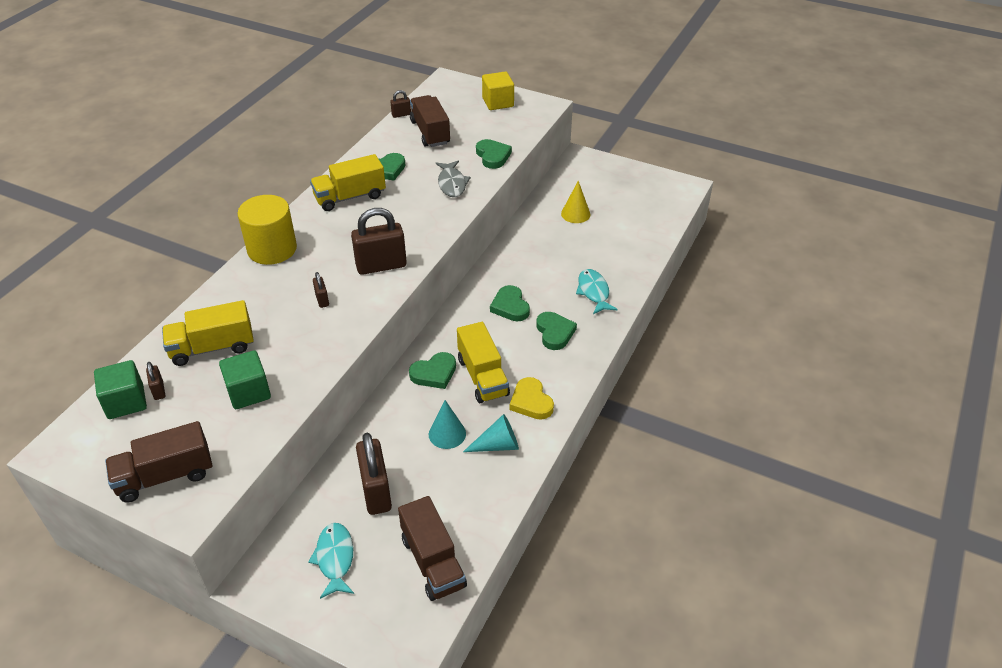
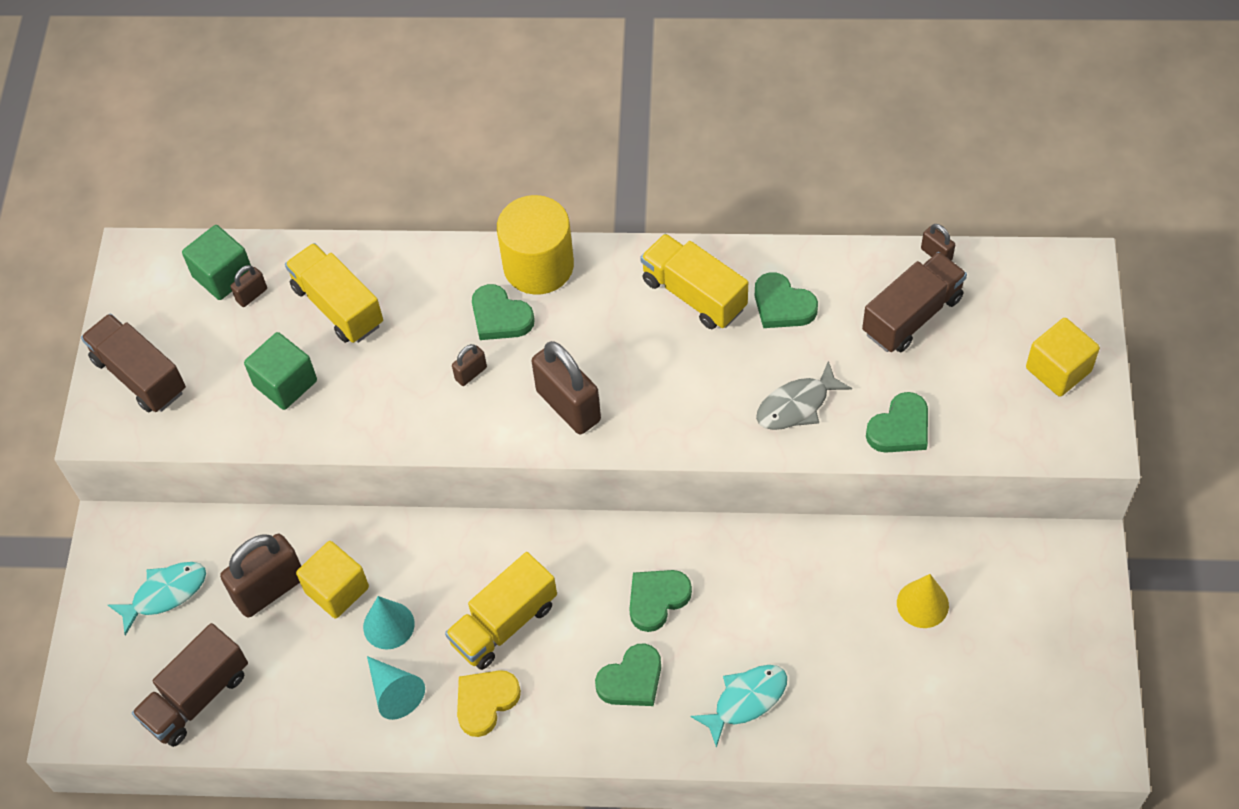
camera: 70 degrees right, 15 degrees up
green heart [409,352,456,389] -> green heart moved to [472,284,535,340]
none -> yellow cube [296,541,369,619]

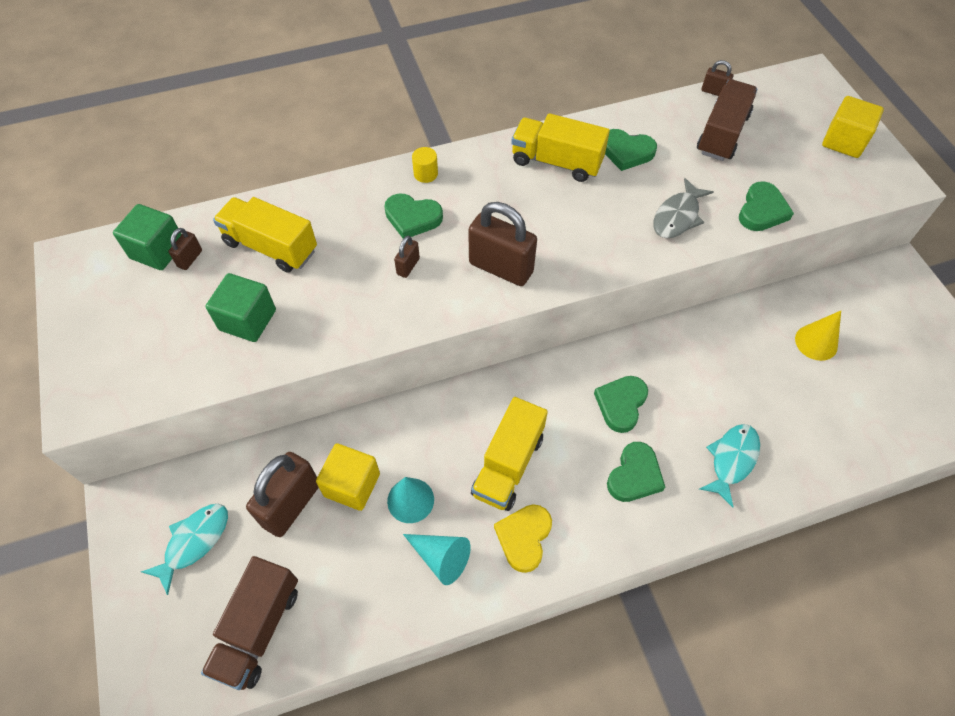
camera: 25 degrees left, 0 degrees up
brown truck [81,314,186,412] -> none
yellow cylinder [497,195,574,295] -> yellow cylinder [412,147,438,183], size x0.41

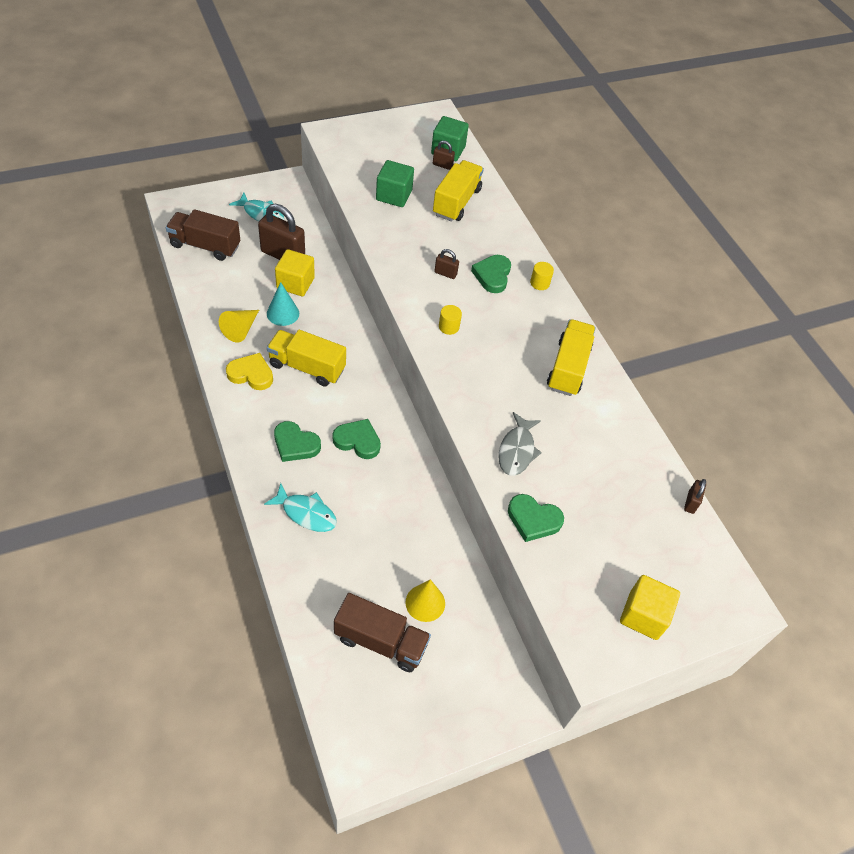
camera: 80 degrees right, 5 degrees down
turquoise cone [403,534,471,585] -> yellow cone [219,310,259,342]
brown padlock [468,202,537,286] -> yellow cylinder [439,305,462,335]
green heart [605,129,657,171] -> none
grey fish [653,178,713,238] -> grey fish turned 105 degrees counterclockwise [498,412,542,476]
brown truck [697,79,757,161] -> brown truck moved to [334,593,431,672]

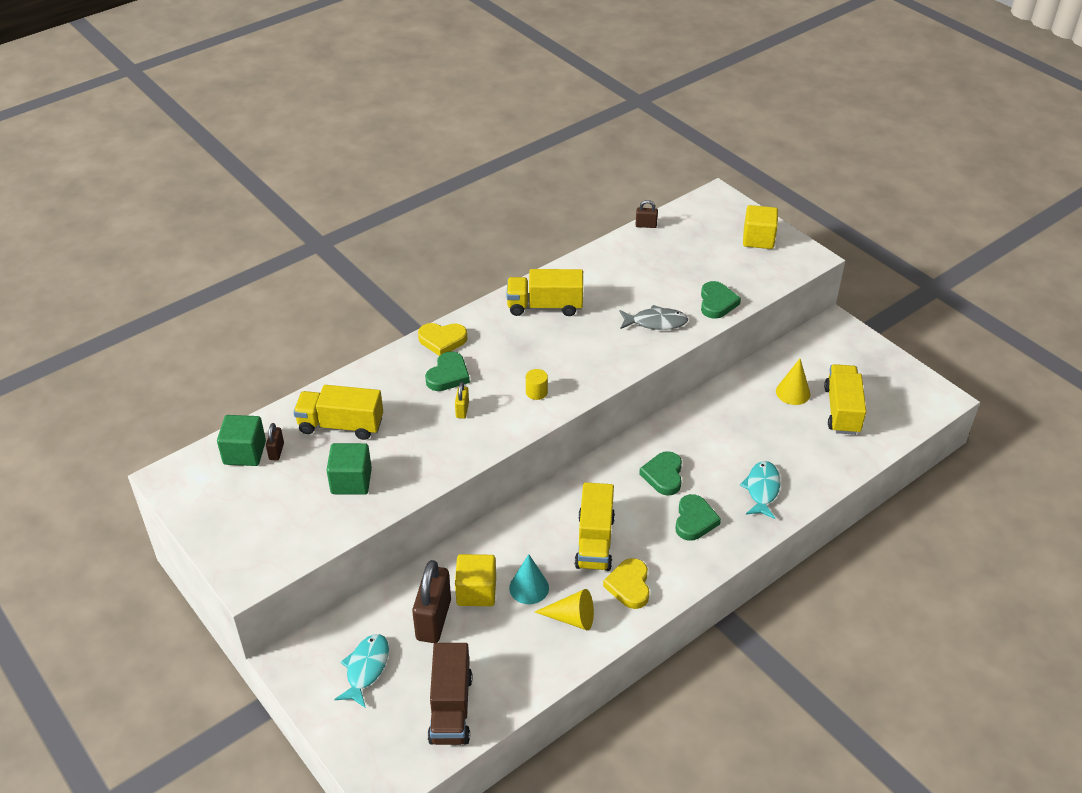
camera: 100 degrees left, 10 degrees down
brown truck [334,593,431,672] -> yellow truck [824,364,866,435]
brown padlock [435,249,459,279] -> yellow padlock [455,382,469,419]
green heart [471,255,511,293] -> green heart turned 60 degrees counterclockwise [425,351,470,391]
yellow cylinder [530,262,554,290] -> yellow heart [418,323,467,356]

